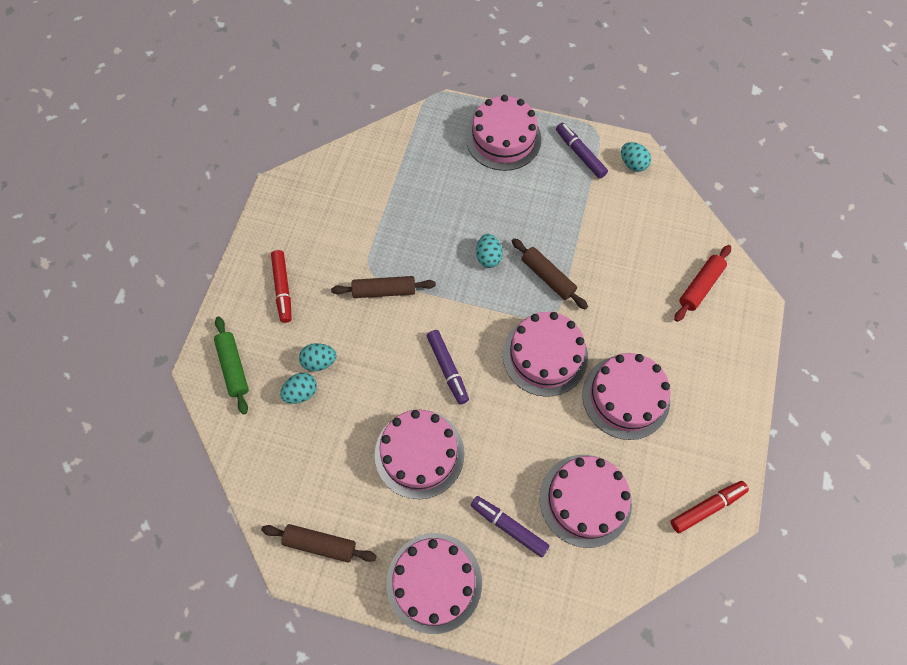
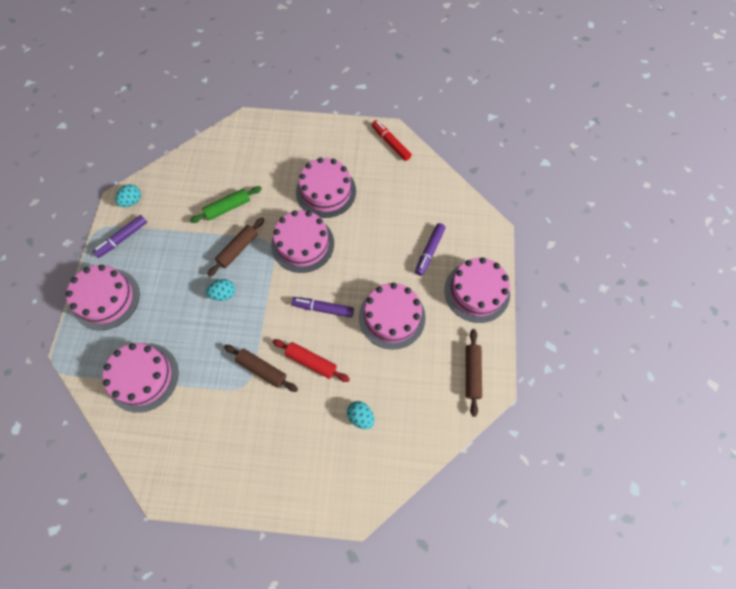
camera: 100 degrees left, 0 degrees up
green rolling pin [214,316,249,415] -> green rolling pin moved to [190,186,262,223]
red marker [271,250,292,323] -> none
turquoise egg [299,343,336,371] -> none
brown rolling pin [331,276,436,298] -> brown rolling pin turned 45 degrees counterclockwise [224,345,298,392]
purple marker [427,330,469,405] -> purple marker turned 135 degrees counterclockwise [292,297,354,318]
pink cake [540,455,632,548] -> pink cake moved to [102,343,178,413]
red rolling pin [674,245,731,322] -> red rolling pin moved to [273,339,350,382]

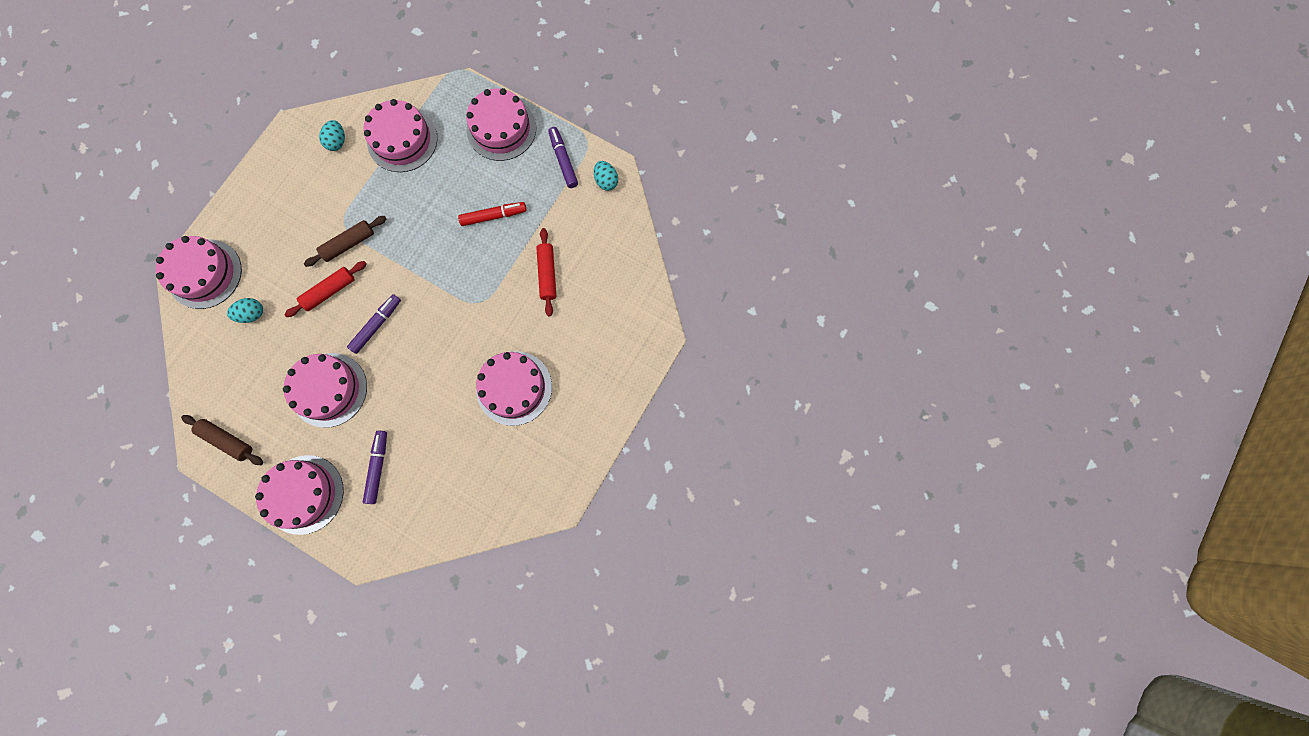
camera: 115 degrees right, 10 degrees up
green rolling pin [190,186,262,223] -> red rolling pin [536,228,556,317]
turquoise egg [206,279,235,301] -> turquoise egg moved to [319,120,345,151]
brown rolling pin [207,218,264,277] -> none
pink cake [271,210,334,273] -> pink cake moved to [156,236,242,309]
red marker [372,120,412,161] -> red marker moved to [458,202,527,226]
purple marker [415,223,446,276] -> purple marker turned 45 degrees clockwise [363,430,387,504]

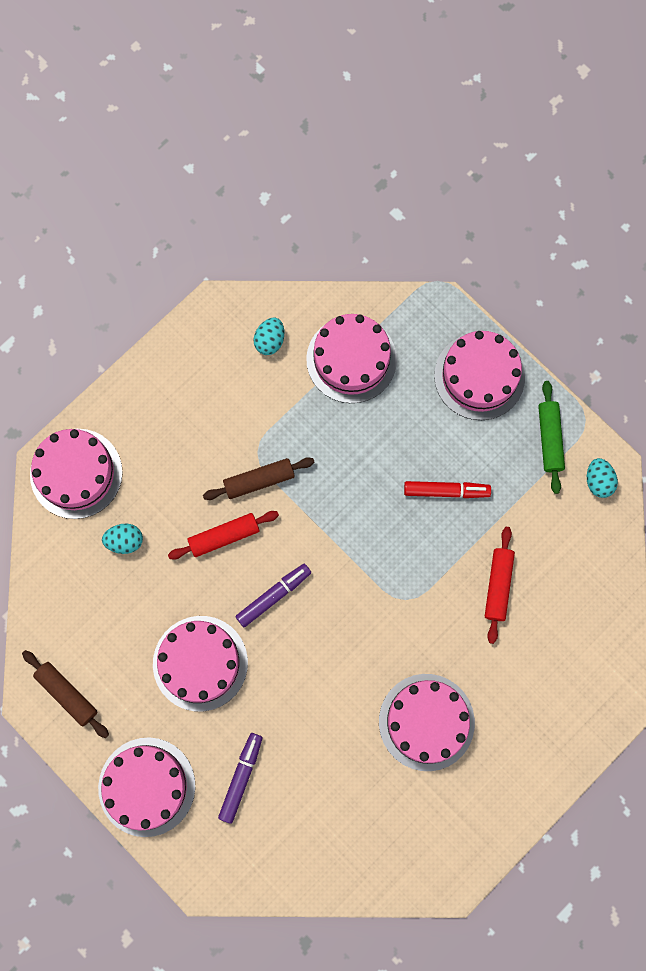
camera: 15 degrees right, 0 degrees up
purple marker [548,127,578,188] -> green rolling pin [538,381,565,494]

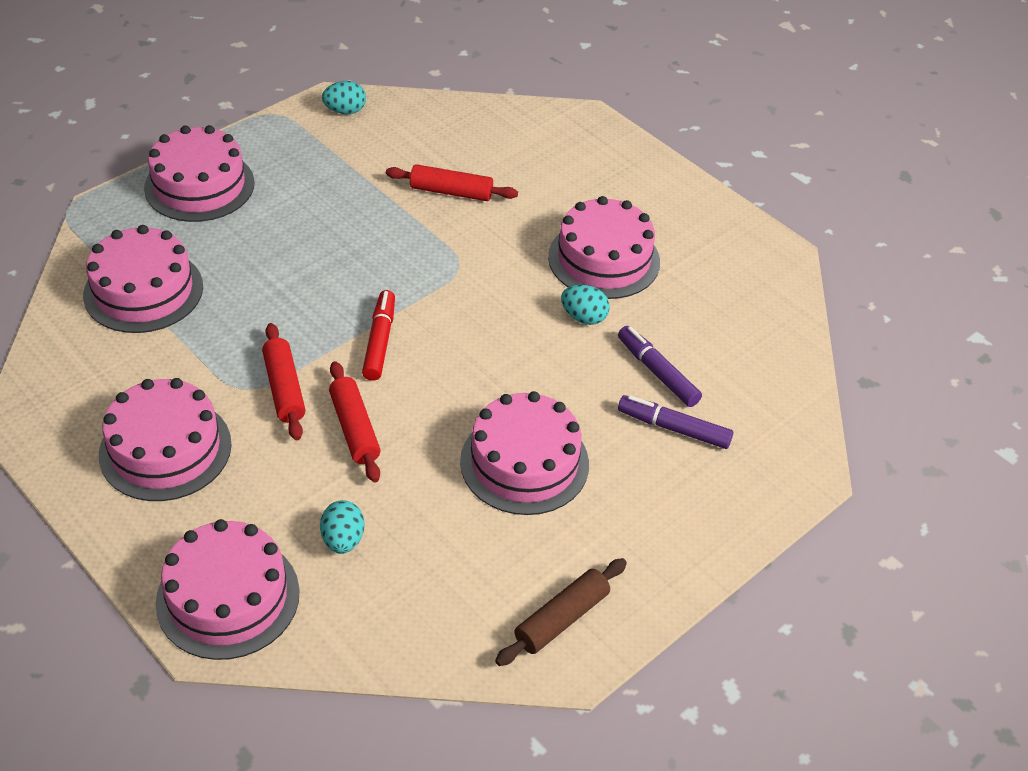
camera: 90 degrees left, 30 degrees down
pink cake [98,737,195,837] -> pink cake moved to [99,378,231,501]
brown rolling pin [203,457,315,500] -> red rolling pin [262,323,306,440]
purple marker [235,564,311,627] -> purple marker moved to [618,326,702,407]
turquoise egg [253,317,284,355] -> turquoise egg moved to [561,285,610,325]
red marker [404,481,491,498] -> red marker moved to [362,290,395,381]
green rolling pin [538,381,565,494] -> none

